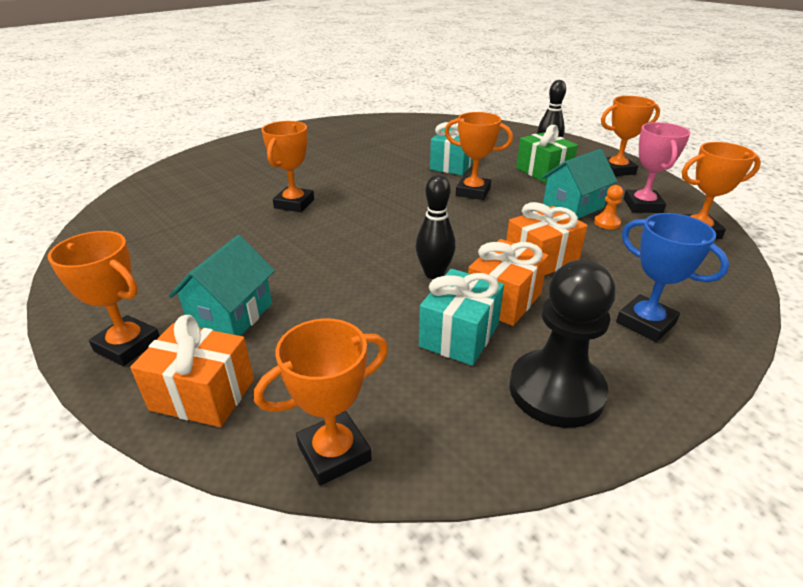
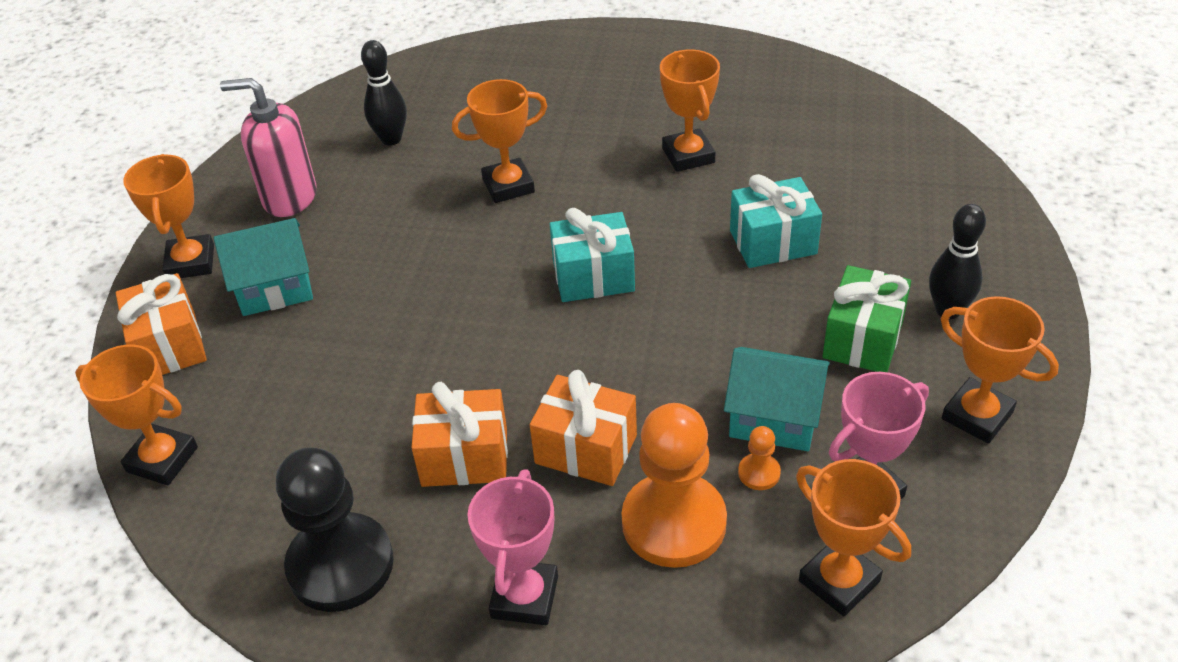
camera: 55 degrees right, 10 degrees up
black bowling pin [416,174,456,279] -> black bowling pin moved to [361,40,407,145]
turquoise gift [419,269,504,366] -> turquoise gift moved to [550,208,635,302]
orange trophy [445,112,513,200] -> orange trophy moved to [660,49,720,172]
blue trophy [616,213,729,342] -> pink trophy [468,469,558,625]
none -> pink soap dispenser [220,78,316,217]
none -> orange pawn [622,403,727,568]

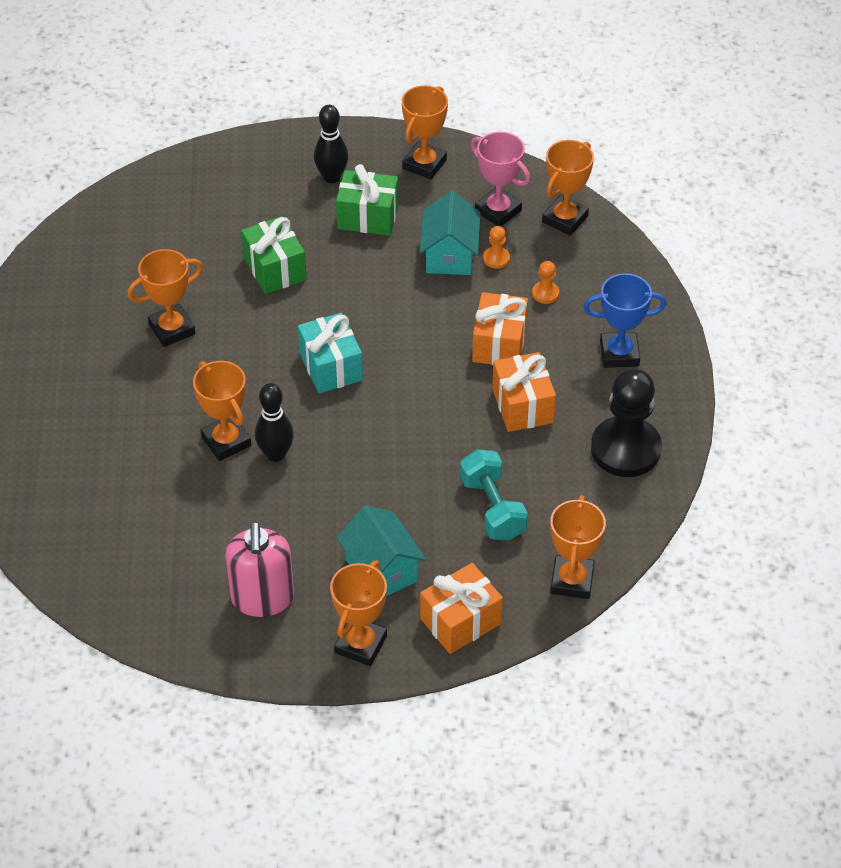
camera: 105 degrees left, 5 degrees up
orange trophy [123,154,214,278] -> orange trophy turned 45 degrees counterclockwise [330,560,387,666]
black bowling pin [361,40,407,145] -> black bowling pin moved to [255,383,294,462]
pink trophy [468,469,558,625] -> blue trophy [583,273,667,368]
orange pawn [622,403,727,568] -> orange pawn [532,261,559,304], size x0.41
turquoise gift [730,174,822,268] -> green gift [241,216,307,294]
none -> turquoise dumbbell [460,449,528,541]

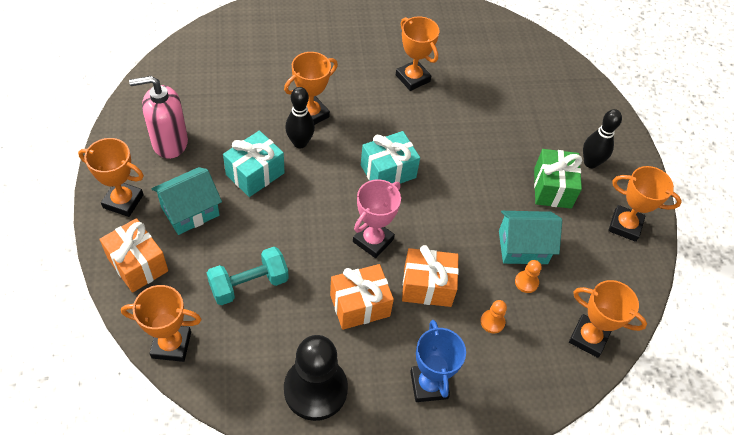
camera: 80 degrees right, 5 degrees up
green gift [241,216,307,294] -> none
pink trophy [471,132,530,226] -> pink trophy moved to [353,179,401,258]
none -> turquoise gift [223,131,285,197]

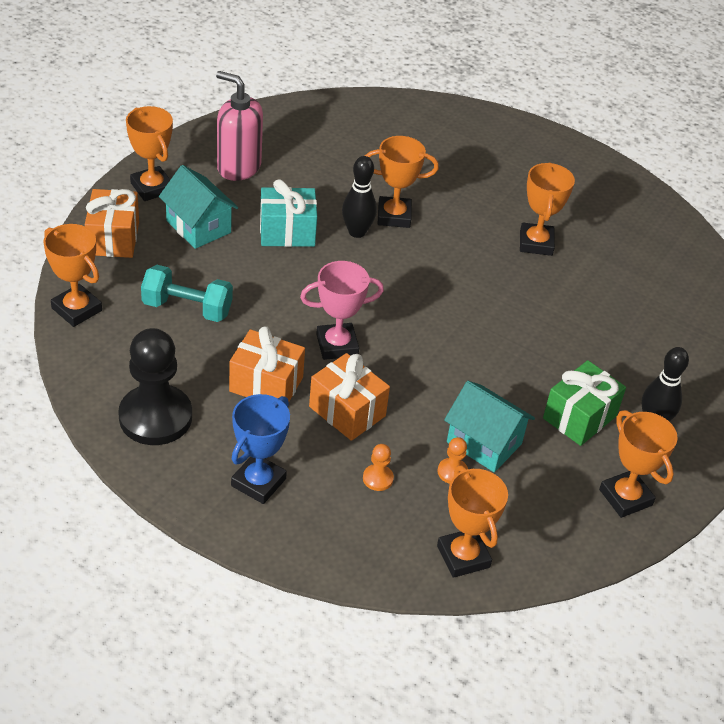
camera: 40 degrees right, 10 degrees down
turquoise house [152,167,222,235] -> turquoise house turned 45 degrees clockwise [159,165,238,249]
turquoise gift [361,131,420,184] -> none

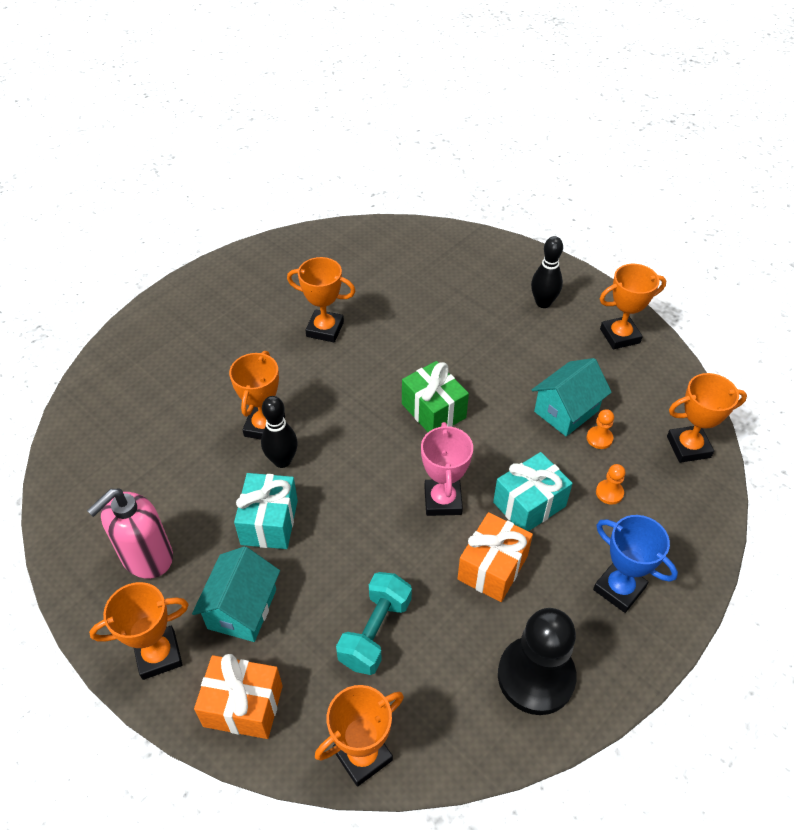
camera: 75 degrees left, 5 degrees up
turquoise house [159,165,238,249] -> turquoise house turned 45 degrees counterclockwise [192,546,280,642]
orange gift [309,353,390,441] -> turquoise gift [493,452,573,531]
green gift [543,360,626,446] -> green gift moved to [402,361,469,432]

